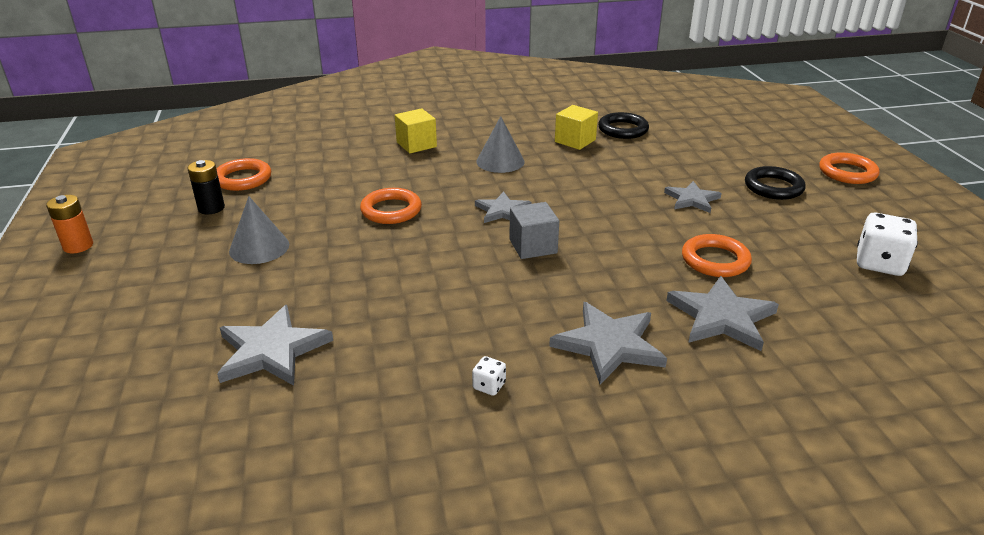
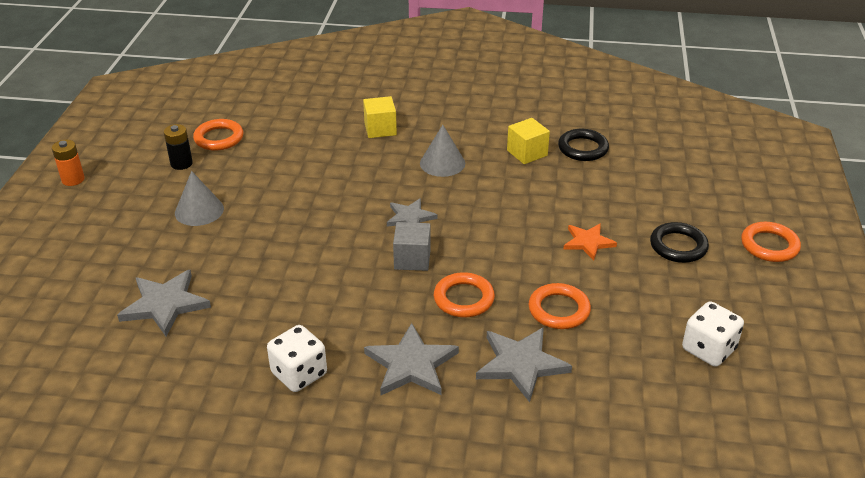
camera: 20 degrees right, 5 degrees up
orange ring [360,188,422,224] -> orange ring moved to [434,272,495,317]
white dice [472,356,506,396] -> white dice [267,325,327,392], size x2.10
grey star [664,181,722,213] -> orange star [563,224,617,261]

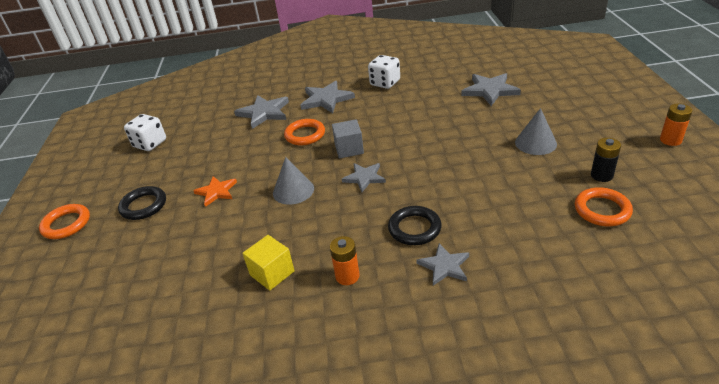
camera: 170 degrees right, 0 degrees up
yellow cube [363,96,397,138] -> grey star [416,243,469,286]
grey cone [420,125,465,177] -> grey cone moved to [273,157,314,205]
orange ring [529,283,591,329] -> none
black ring [558,129,609,161] -> black ring moved to [388,206,441,245]
none -> orange battery [330,236,360,285]

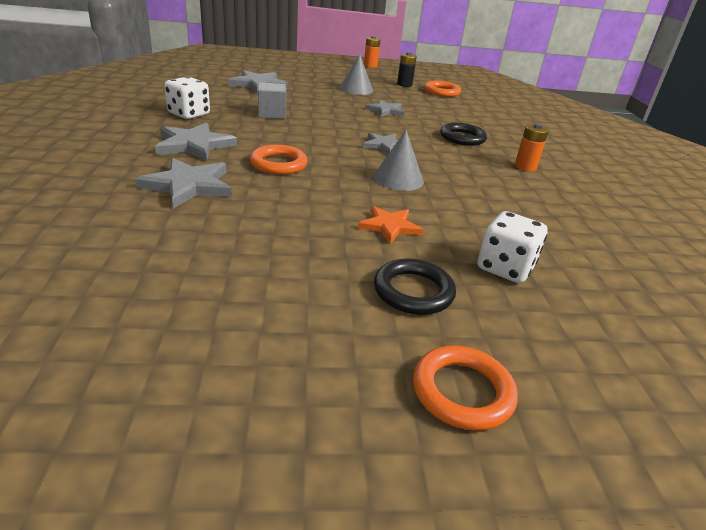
camera: 95 degrees left, 5 degrees down
white dice [124,114,166,151] -> white dice moved to [478,211,547,283]
yellow cube [242,235,295,290] -> none
grey cube [332,119,364,158] -> grey cube moved to [258,83,286,119]
grey star [416,243,469,286] -> grey star moved to [365,99,404,117]

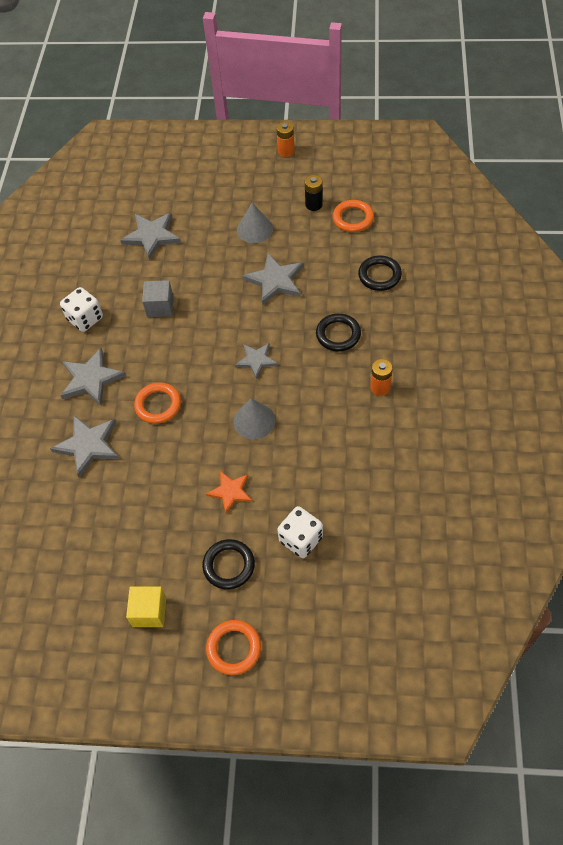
camera: 15 degrees right, 25 degrees up
grey star [365,99,404,117] -> grey star [243,253,303,305], size x1.55
none -> yellow cube [126,586,166,627]
none -> black ring [358,255,402,291]

